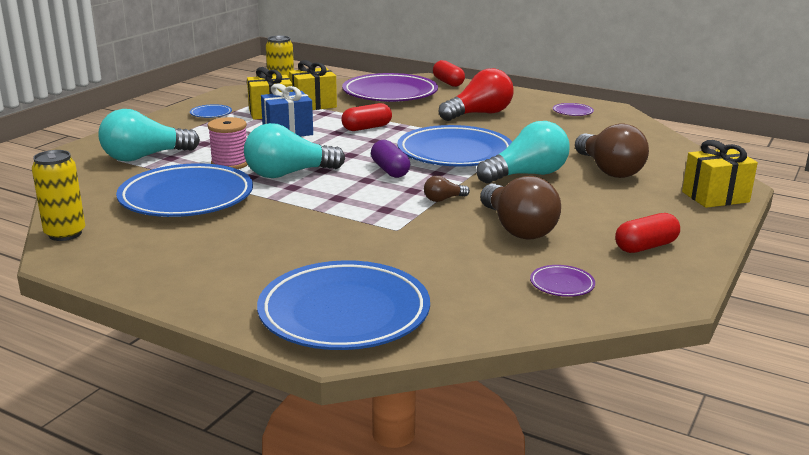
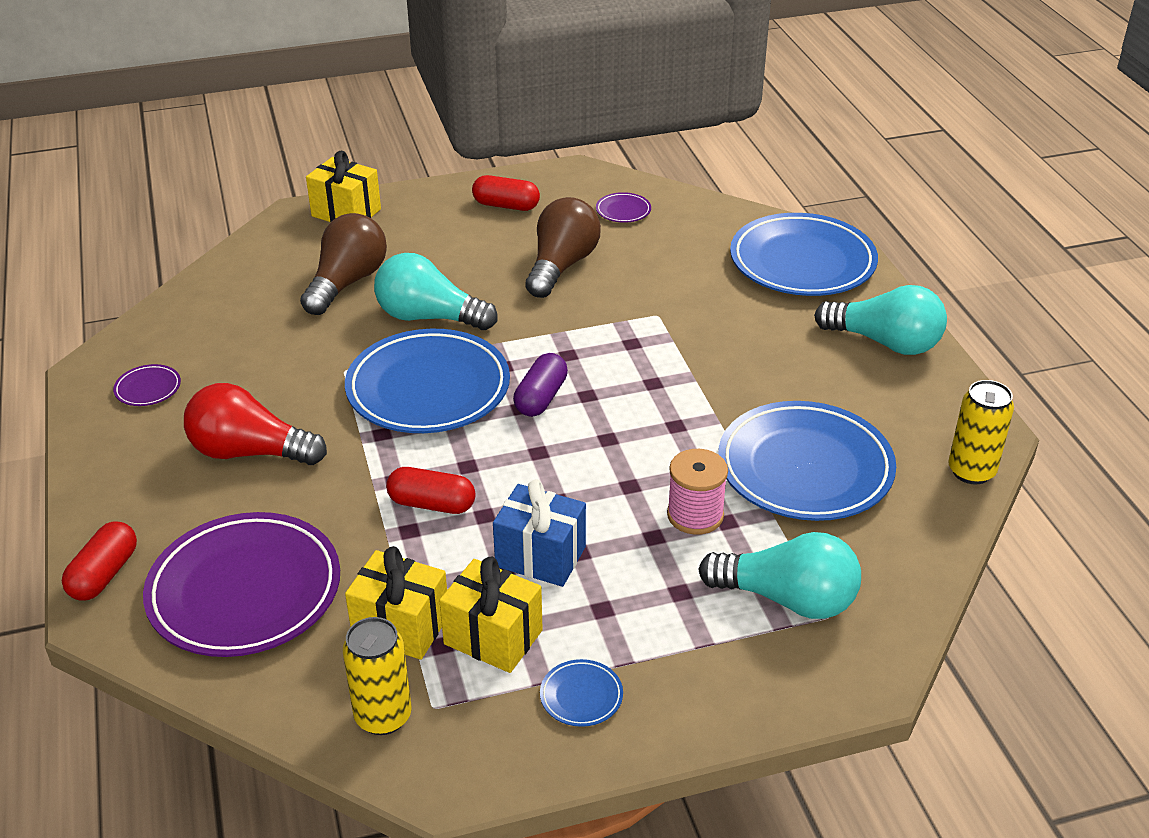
camera: 135 degrees left, 15 degrees up
turquoise light bulb [244,123,345,178] -> turquoise light bulb moved to [814,285,947,355]
brown light bulb [424,176,470,202] -> none

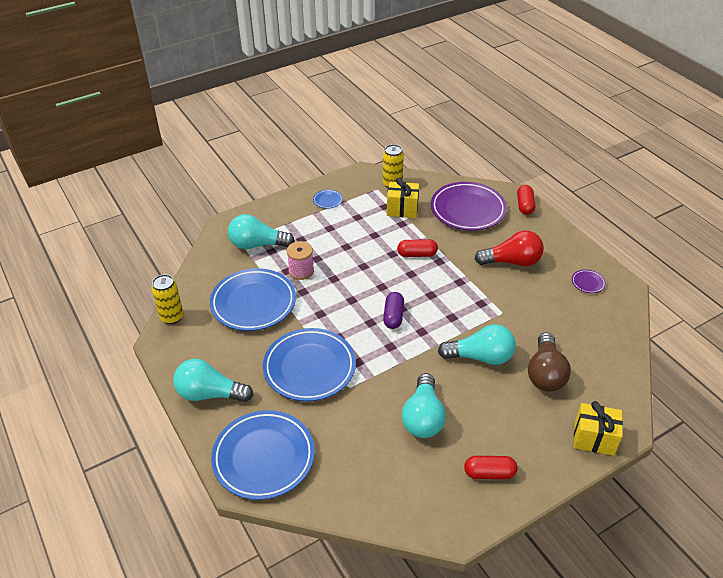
camera: 165 degrees right, 5 degrees up
blue plate [345,329,510,433] -> blue plate moved to [263,328,356,401]
yellow gift [439,557,543,673] -> none
blue gift [493,479,586,587] -> none
brown light bulb [525,197,601,298] -> turquoise light bulb [402,373,446,438]
purple plate [596,192,651,223] -> none

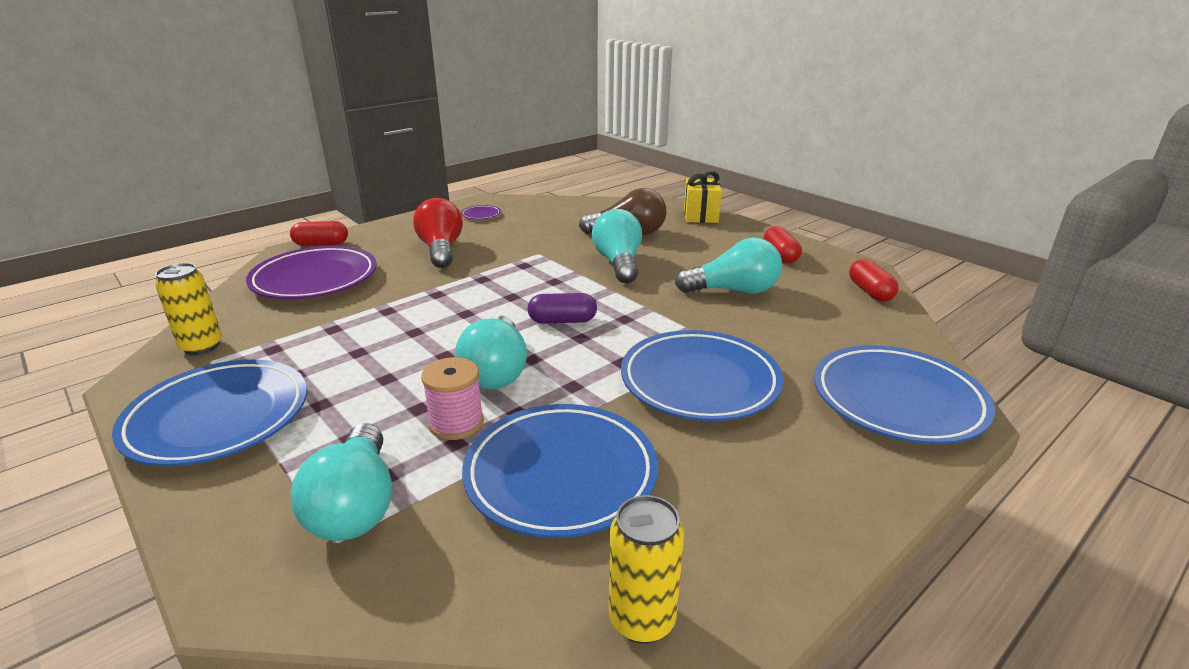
camera: 100 degrees left, 15 degrees down
turquoise light bulb [173,359,253,402] -> turquoise light bulb moved to [455,316,527,390]
blue plate [313,190,343,209] -> blue plate [112,359,307,466], size x2.50
yellow gift [387,178,419,218] -> none
red capsule [397,239,438,257] -> red capsule moved to [849,259,899,302]

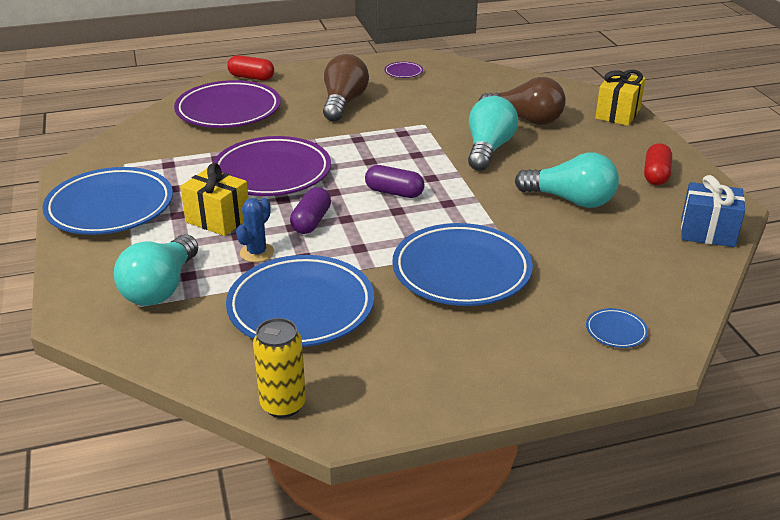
camera: 25 degrees right, 5 degrees up
yellow can [155,263,222,355] -> none
red light bulb [413,198,463,268] -> brown light bulb [323,54,369,121]
pink spool [421,357,484,440] -> blue cactus [236,198,274,262]
turquoise light bulb [455,316,527,390] -> purple capsule [290,187,331,234]
blue plate [814,345,995,444] -> blue plate [586,308,648,348], size x0.40
red capsule [849,259,899,302] -> blue gift [681,175,745,247]
none -> yellow gift [180,163,249,236]
none -> purple plate [213,136,331,196]

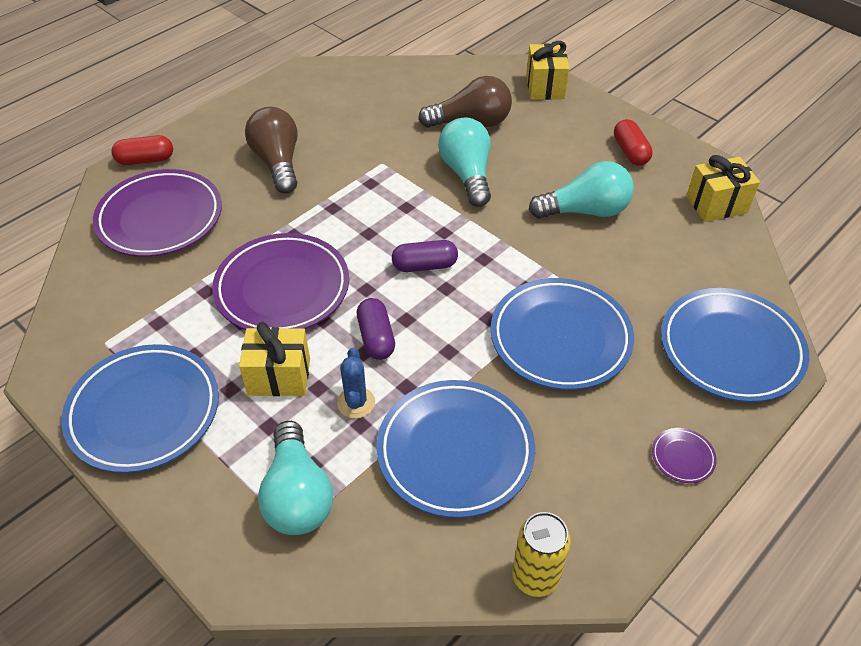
camera: 30 degrees left, 15 degrees up
purple plate [384,62,423,78] -> purple plate moved to [652,428,717,483]
blue plate [586,308,648,348] -> blue plate [661,288,809,402], size x2.50
blue gift [681,175,745,247] -> yellow gift [686,155,760,222]

